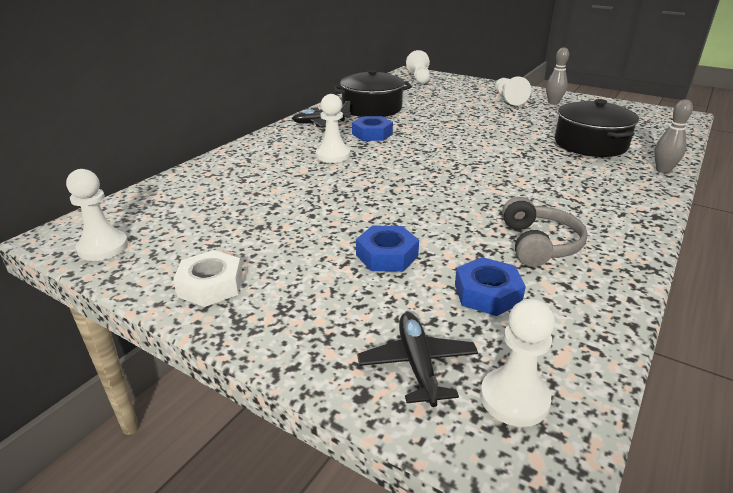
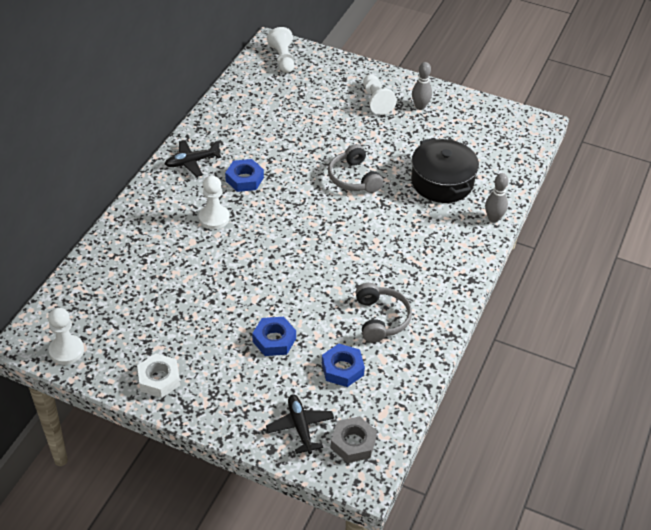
camera: 10 degrees left, 15 degrees up
black pot [333,69,412,117] -> none
white pawn [480,299,555,427] -> grey nut [331,416,377,463]
none -> grey headphones [328,144,383,193]

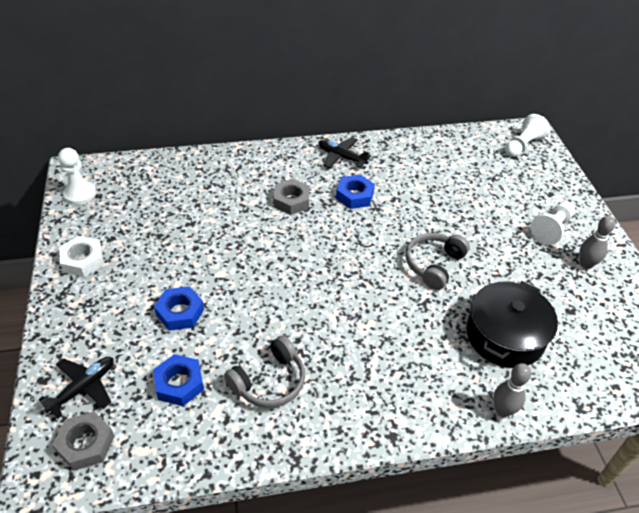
camera: 55 degrees right, 0 degrees up
white pawn [199,175,230,229] -> grey nut [274,179,310,215]

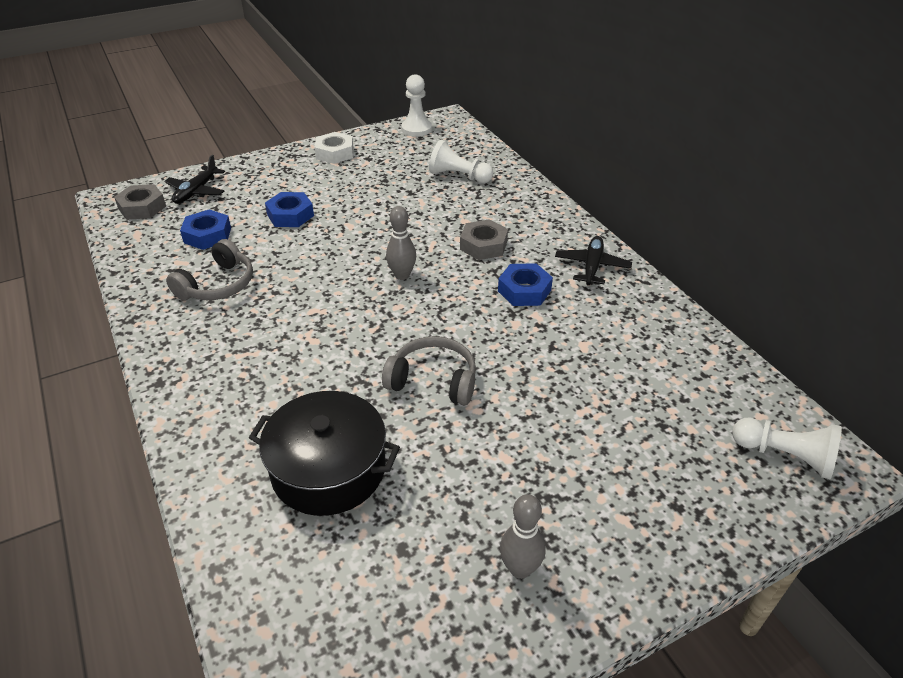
camera: 75 degrees right, 5 degrees down
black plane [38,357,114,418] -> black plane turned 90 degrees clockwise [164,155,225,204]
grey headphones [224,335,305,408] -> grey headphones turned 90 degrees counterclockwise [166,239,253,300]
grey bowling pin [493,363,531,417] -> grey bowling pin moved to [386,206,416,280]
white pawn [530,201,575,245] -> white pawn moved to [429,140,493,183]

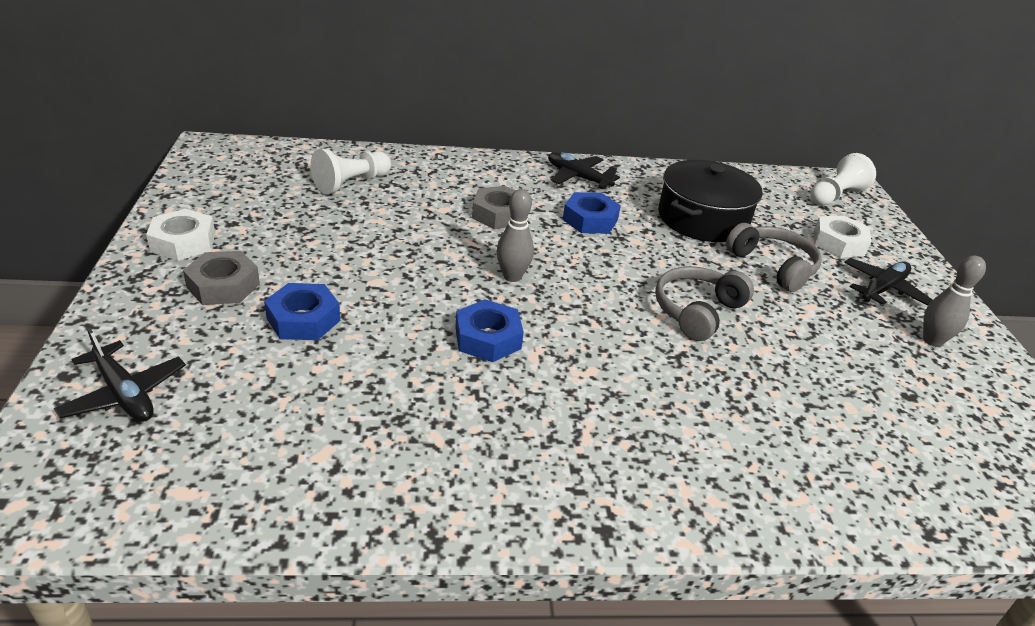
camera: 70 degrees left, 5 degrees down
grey nut [114,184,166,220] -> grey nut moved to [183,251,260,305]
grey headphones [166,239,253,300] -> grey headphones moved to [726,223,822,292]
blue nut [180,209,231,250] -> blue nut moved to [455,299,524,362]
black pot [249,391,400,516] -> black pot moved to [658,160,762,242]
white pawn [401,74,432,137] -> none
none -> white nut [814,215,871,258]
none -> black plane [844,258,933,306]

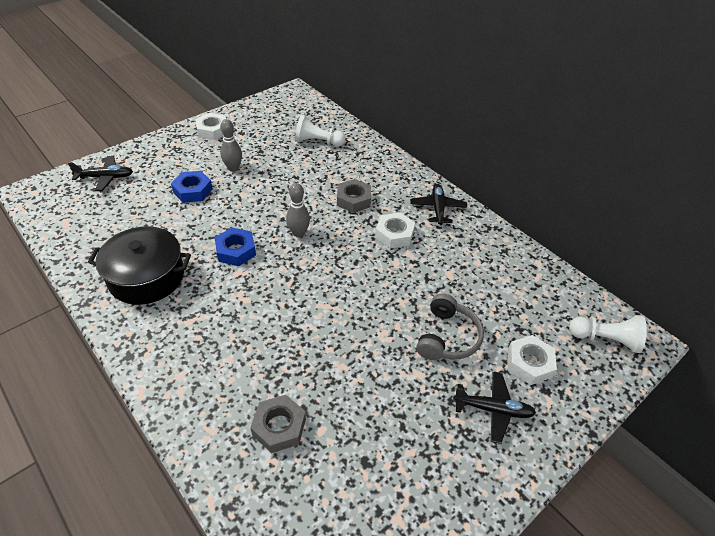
camera: 55 degrees right, 10 degrees up
black plane [54,328,186,421] -> black plane turned 105 degrees counterclockwise [68,156,133,191]
grey nut [183,251,260,305] -> grey nut moved to [250,395,306,453]
blue nut [563,192,621,233] -> white nut [375,213,415,249]
grey headphones [655,266,754,341] -> none
black pot [658,160,762,242] -> black pot moved to [88,226,191,305]
grey bowling pin [923,255,986,347] -> grey bowling pin moved to [220,119,242,172]

